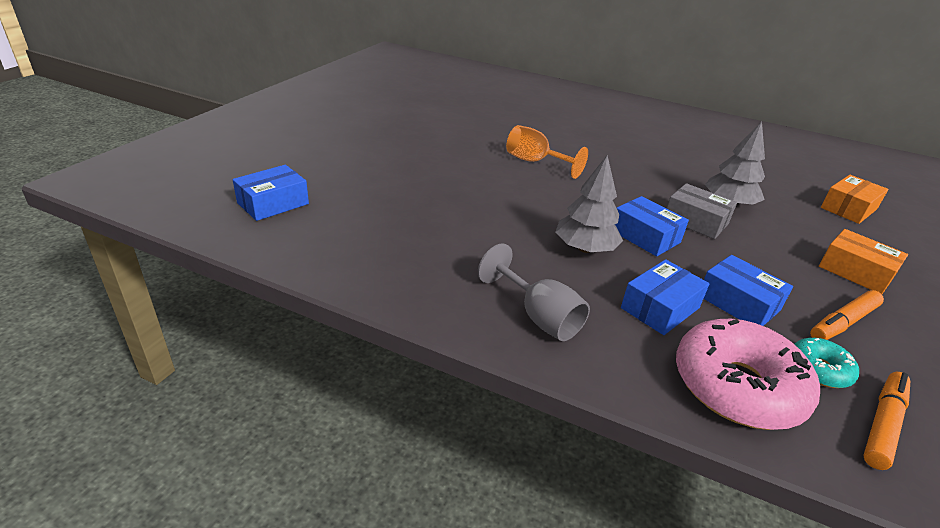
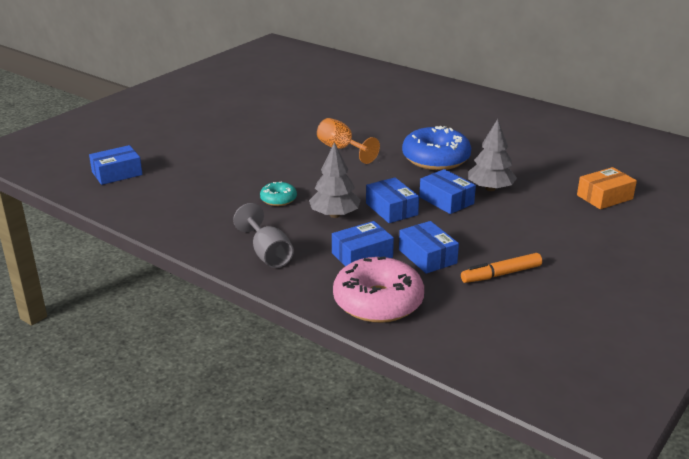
camera: 15 degrees right, 5 degrees down
grey box [667,183,737,239] -> blue box [419,169,476,214]
turquoise donut [794,338,859,388] -> turquoise donut moved to [260,181,297,206]
orange box [819,229,908,294] -> none
orange marker [863,372,910,470] -> none
none -> blue donut [402,126,471,170]

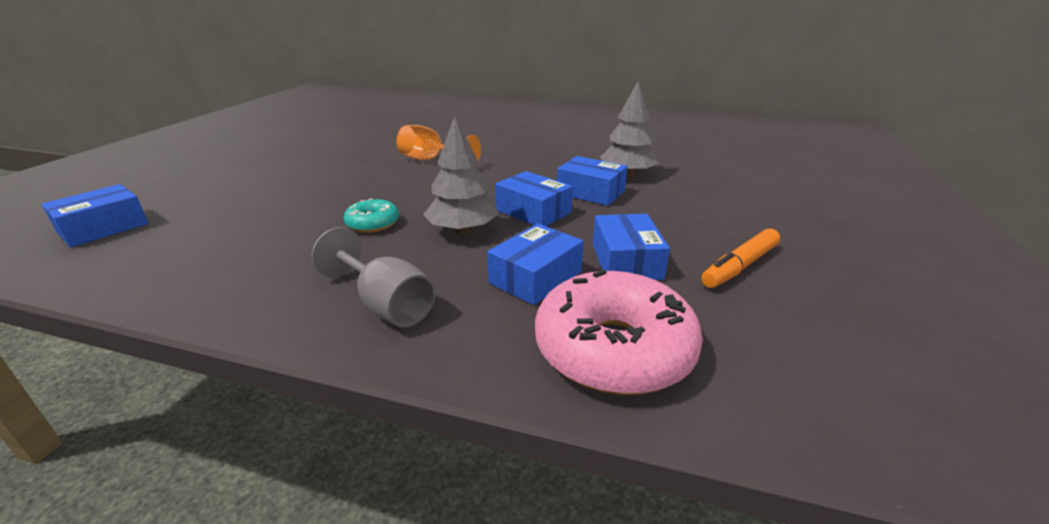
camera: 20 degrees left, 0 degrees up
blue box [399,221,459,274] -> blue box turned 45 degrees clockwise [593,214,670,280]
blue donut [402,126,471,170] -> none
orange box [577,167,637,209] -> none

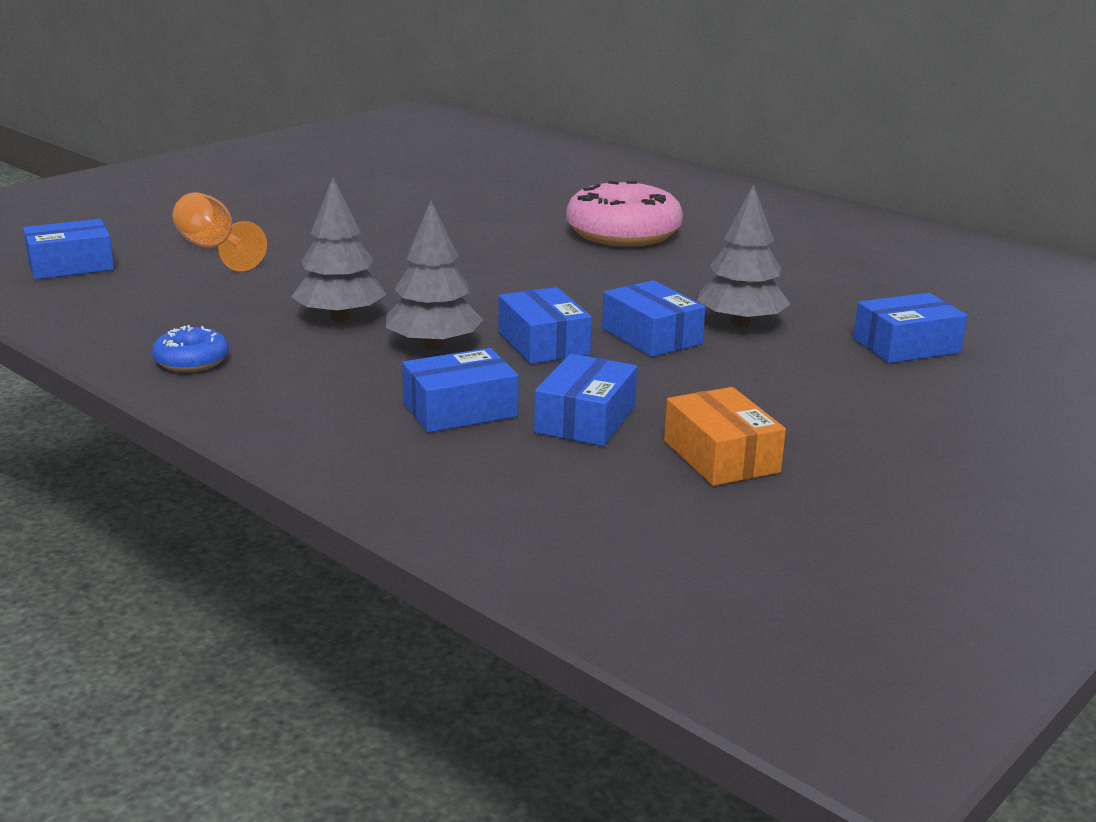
camera: 25 degrees right, 5 degrees down
grey goblet [312,227,436,328] -> none
turquoise donut [344,198,399,233] -> grey tree [291,178,386,321]
orange goblet [396,125,481,166] -> orange goblet moved to [172,192,267,271]
pink donut [535,269,703,395] -> pink donut moved to [566,181,683,246]
orange marker [701,228,780,288] -> orange box [664,387,786,486]
none -> blue donut [152,325,229,372]
none -> blue box [853,293,967,363]

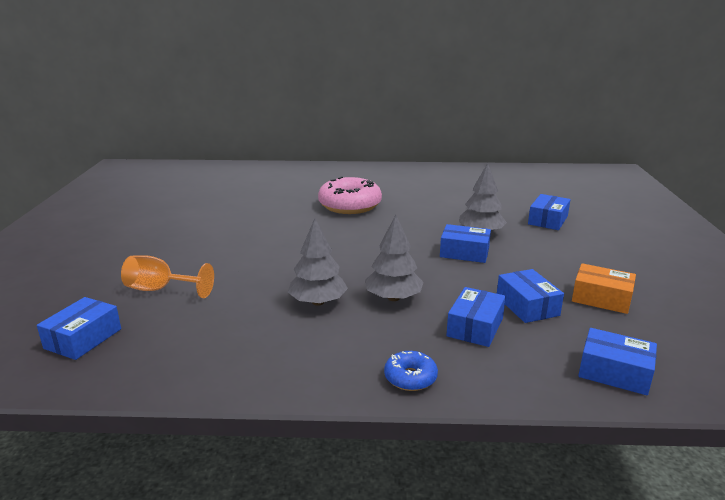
camera: 40 degrees left, 0 degrees up
blue donut [152,325,229,372] -> blue donut moved to [384,351,438,391]
blue box [498,287,592,364] -> blue box moved to [578,328,657,395]

